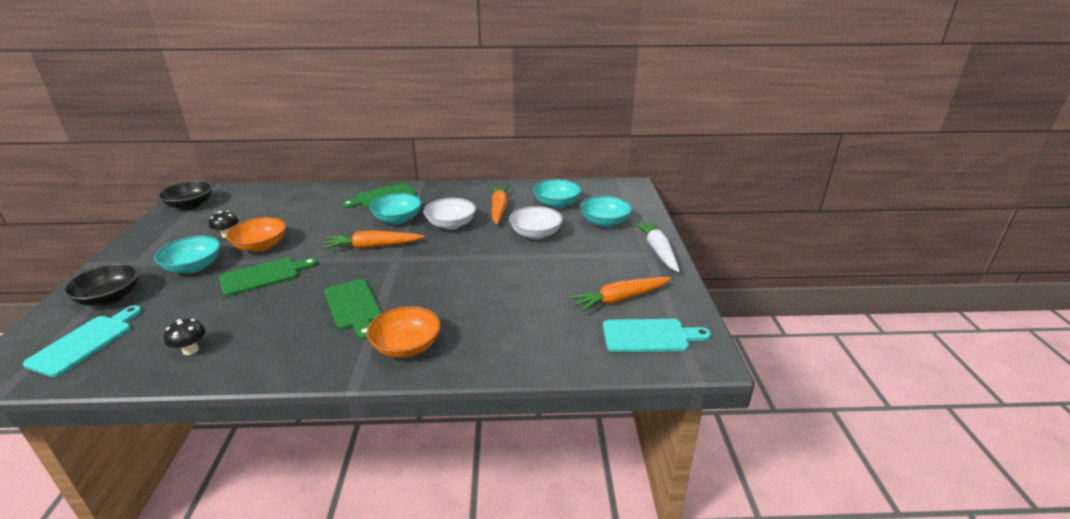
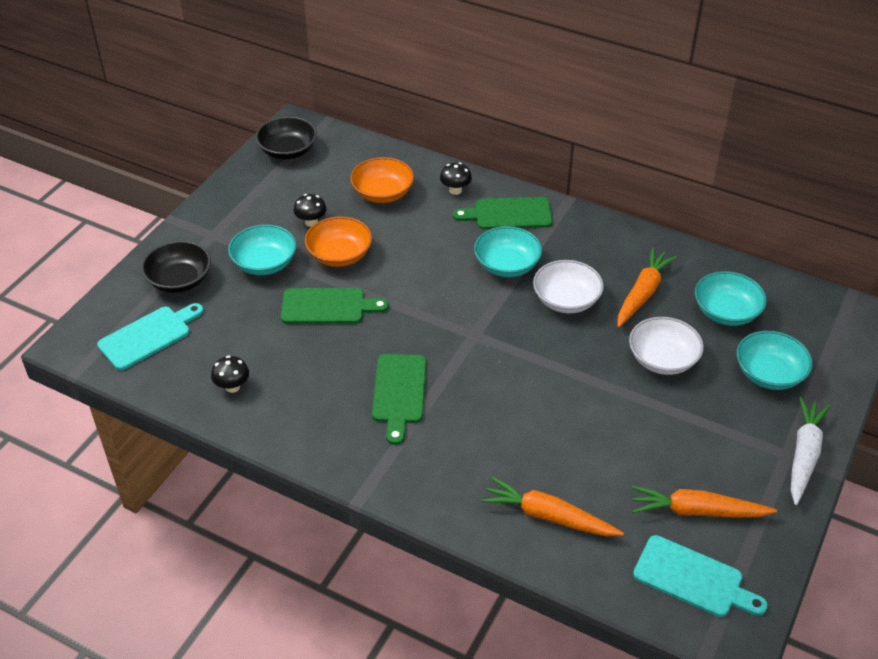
camera: 30 degrees right, 15 degrees up
orange carrot [324,231,424,249] -> orange carrot moved to [481,477,624,536]
orange bowl [367,306,441,358] -> orange bowl moved to [350,157,414,203]
none -> black mushroom [440,162,472,195]

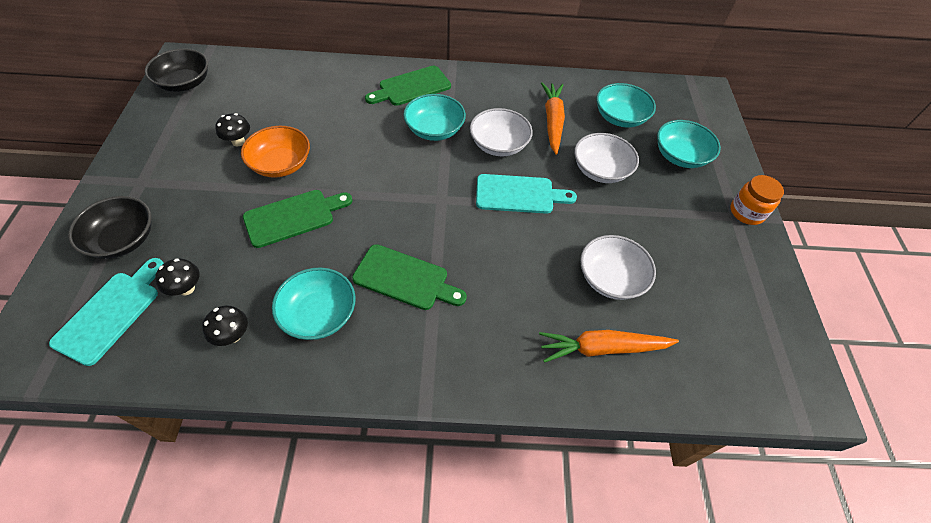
camera: 30 degrees left, 10 degrees up
turquoise bowl [228,224,297,275] -> turquoise bowl moved to [272,267,356,340]
orange bowl [350,157,414,203] -> none
green cutting board [372,354,427,445] -> green cutting board turned 45 degrees counterclockwise [352,244,467,310]
black mushroom [440,162,472,195] -> black mushroom moved to [155,259,200,296]
orange carrot [632,486,777,518] -> none
turquoise cutting board [633,535,768,617] -> turquoise cutting board moved to [476,174,577,214]
white carrot [791,397,831,505] -> orange jar [730,175,784,225]
none -> white bowl [580,235,656,300]

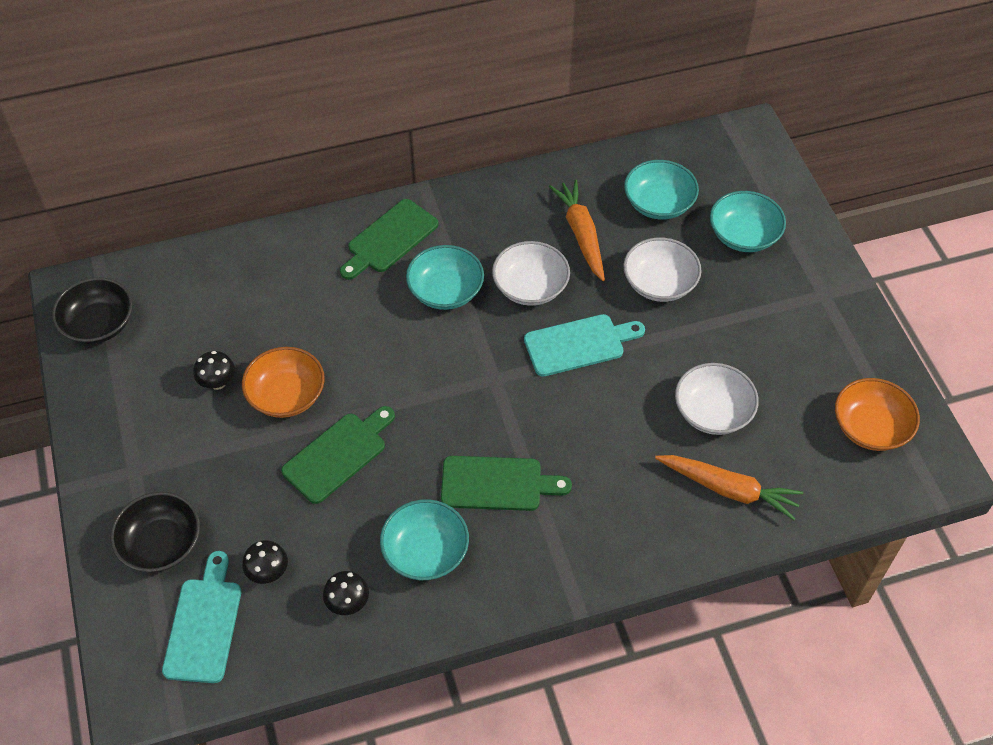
camera: 15 degrees left, 0 degrees up
orange carrot [539,330,679,363] -> orange carrot turned 135 degrees counterclockwise [655,455,803,520]
orange jar [730,175,784,225] -> none
none -> orange bowl [835,378,920,451]

